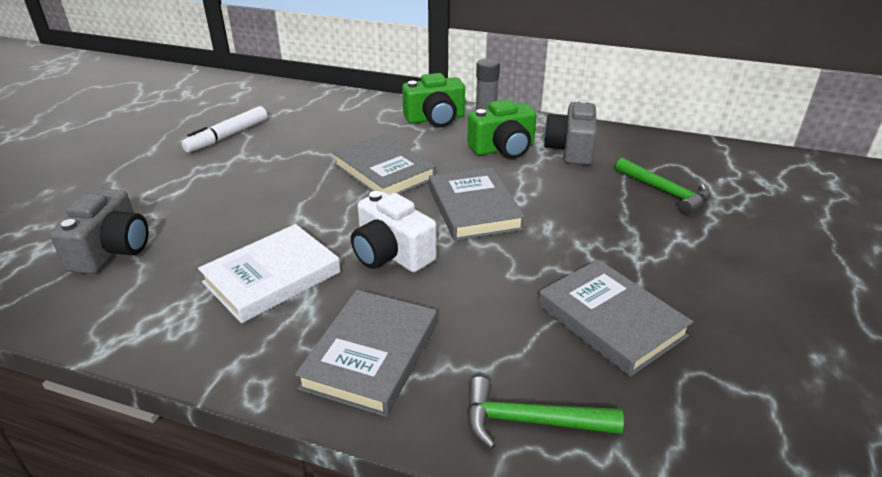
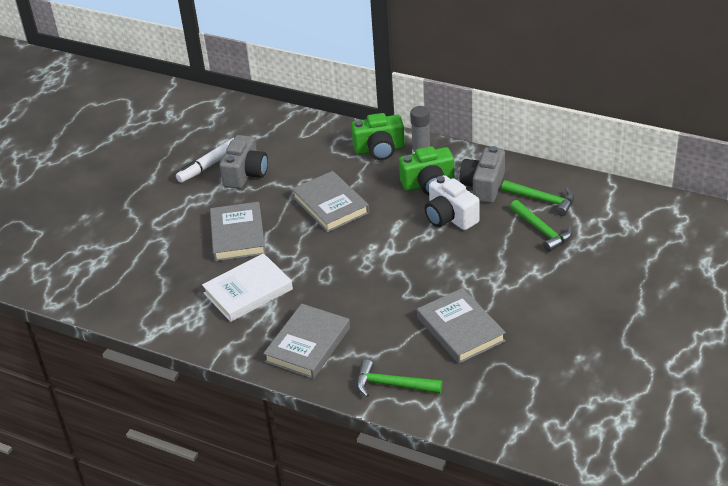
camera: 10 degrees right, 5 degrees up
grey camera [50,188,148,274] -> grey camera moved to [220,135,268,189]
white camera [351,191,437,272] -> white camera moved to [425,175,480,230]
grey book [429,167,525,241] -> grey book moved to [210,202,266,261]
none -> green hammer [501,180,574,216]

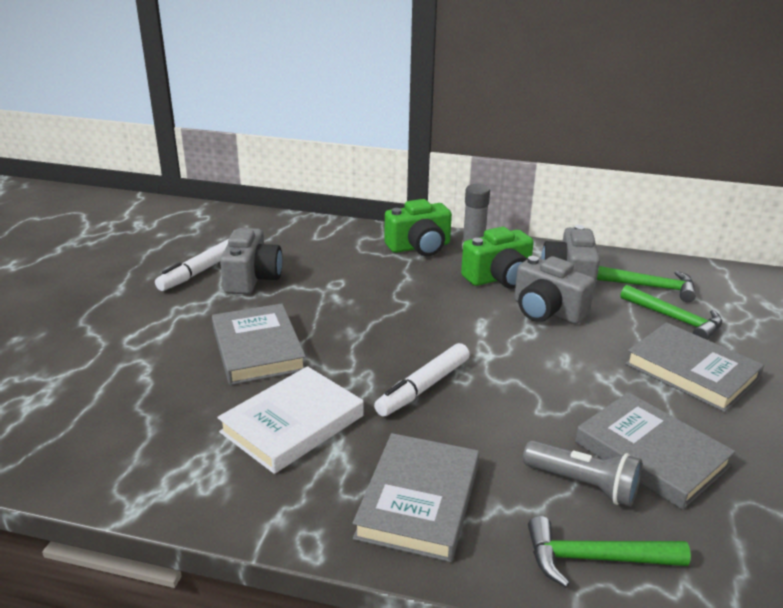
camera: 15 degrees left, 10 degrees down
grey book [292,171,369,233] -> grey book moved to [625,322,764,412]
white camera [425,175,480,230] -> grey camera [514,256,595,324]
none -> white marker [374,343,470,416]
none -> grey flashlight [523,440,642,507]

